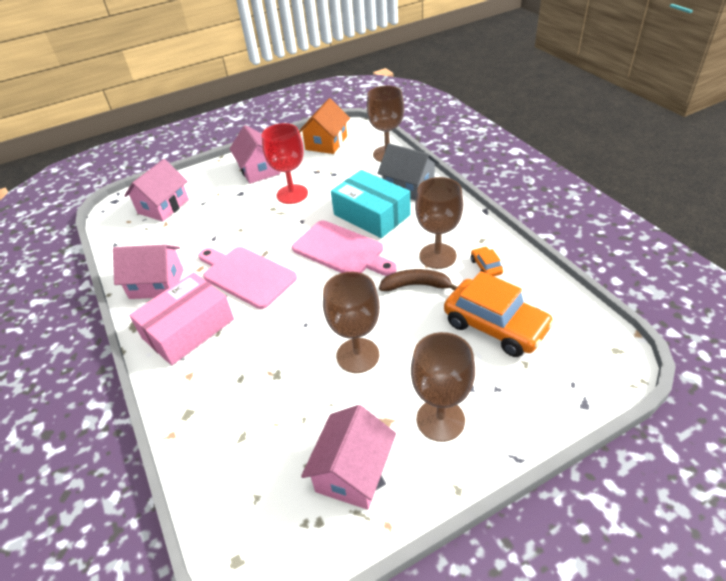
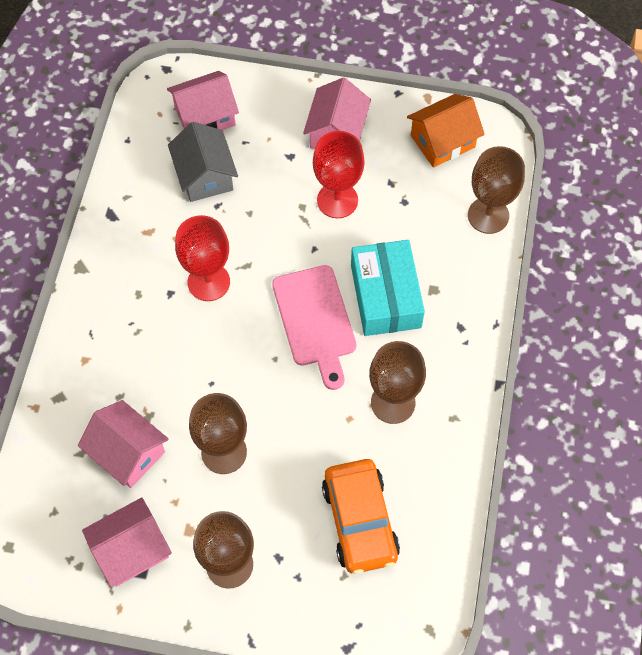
camera: 35 degrees right, 20 degrees up
pink house [113,244,184,299] -> pink house moved to [78,400,169,488]
pink box [129,272,234,365] -> none
pink cutting board [198,247,297,309] -> red goblet [175,215,230,301]
grey house [377,143,439,201] -> grey house moved to [168,122,238,202]
brown banana [379,269,457,291] -> none
orange car [471,246,503,276] -> none

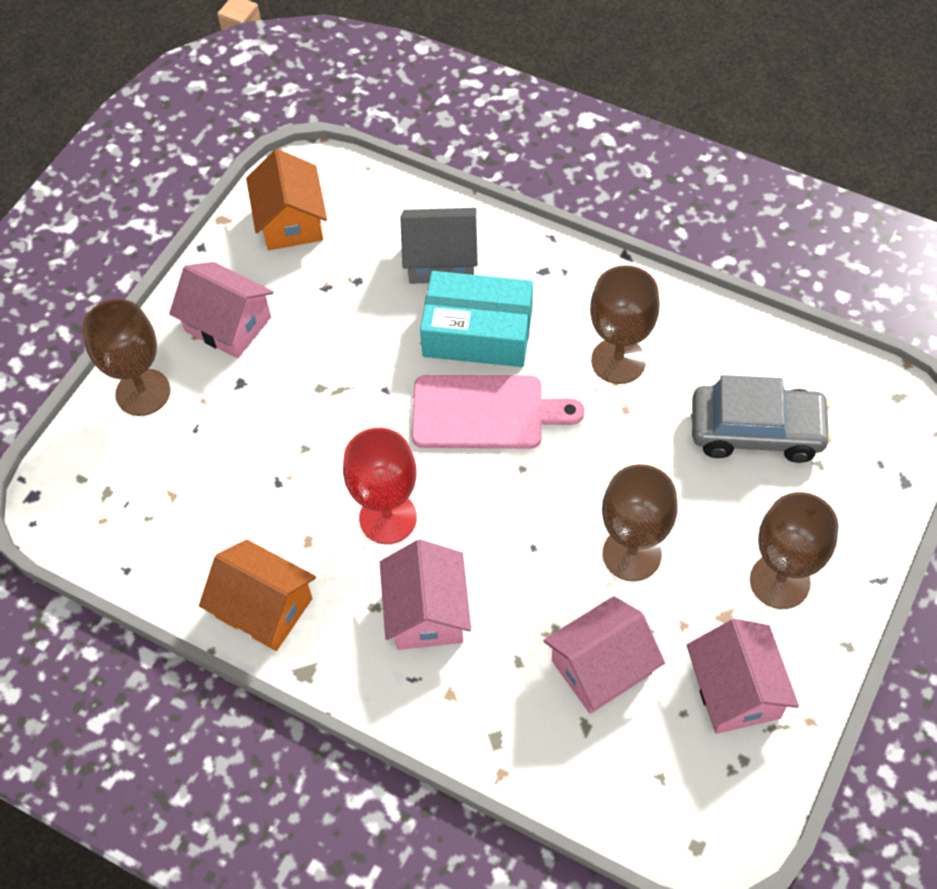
camera: 70 degrees left, 5 degrees down
pink house [167,71,239,130] -> pink house moved to [380,540,471,650]
grey house [168,122,238,202] -> grey house moved to [400,208,478,284]
red goblet [313,131,364,218] -> none
orange car [322,459,400,574] -> grey car [692,375,832,463]
brown goblet [468,146,525,234] -> brown goblet moved to [82,299,170,416]
none -> orange house [199,540,316,651]

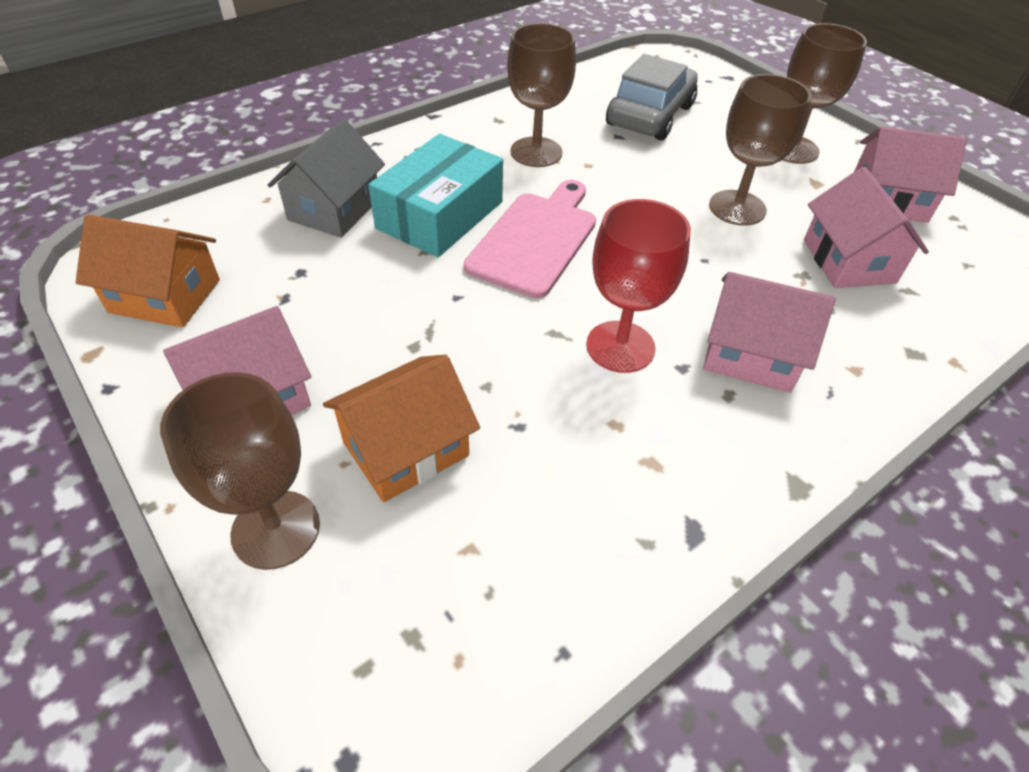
camera: 70 degrees left, 10 degrees down
orange house [199,540,316,651] -> orange house moved to [323,354,480,502]

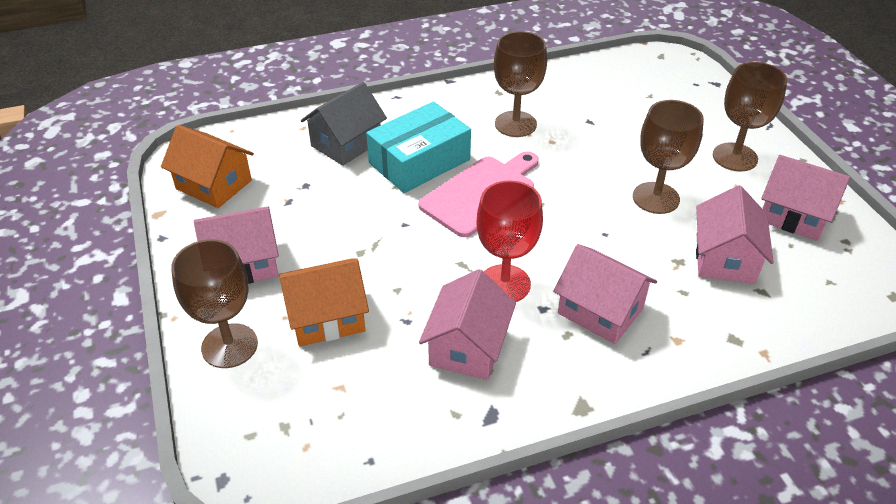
camera: 20 degrees right, 5 degrees down
grey car [606,54,698,141] -> none
none -> pink house [419,269,516,380]

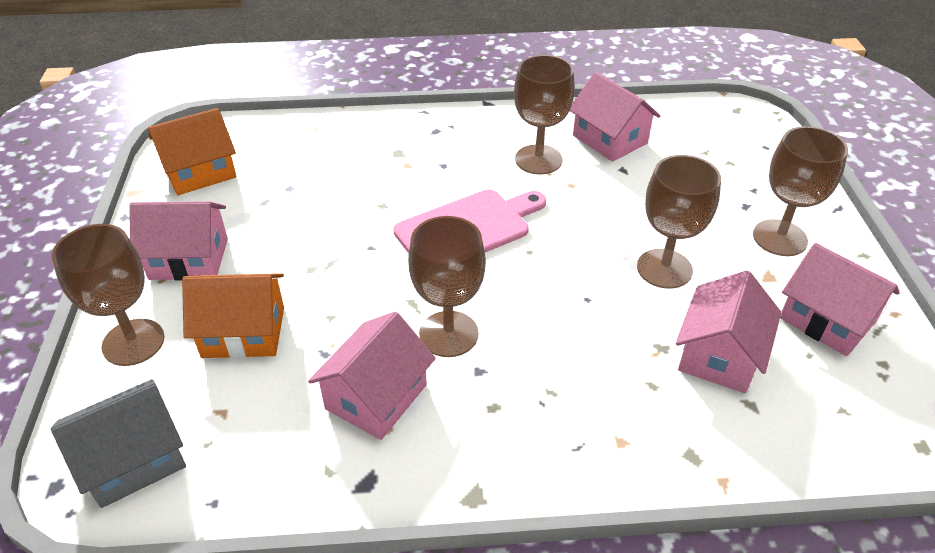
camera: 15 degrees right, 0 degrees up
orange house [161,125,254,208] -> orange house turned 75 degrees counterclockwise [148,108,237,195]
grey house [301,82,387,166] -> grey house moved to [51,379,186,508]
turquoise box [366,101,471,193] -> none
red goblet [476,180,543,302] -> brown goblet [408,216,486,357]
pink house [553,244,657,344] -> pink house moved to [570,72,660,162]

